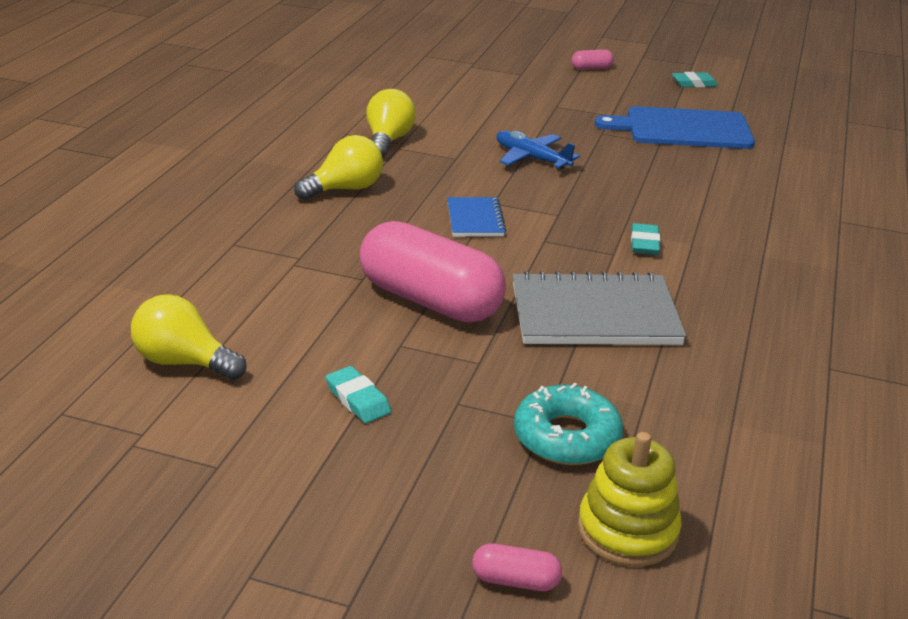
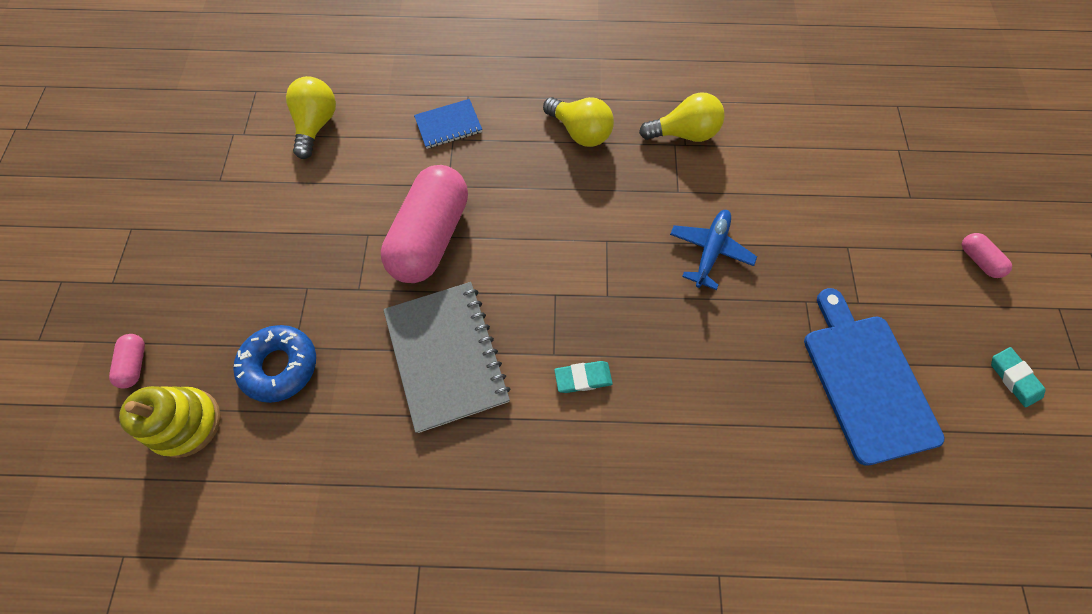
camera: 75 degrees right, 35 degrees up
turquoise eraser [326,366,391,423] -> none
blue notebook [447,197,506,237] -> blue notebook moved to [414,99,482,149]
turquoise donut [514,383,623,465] -> blue donut [233,325,316,403]

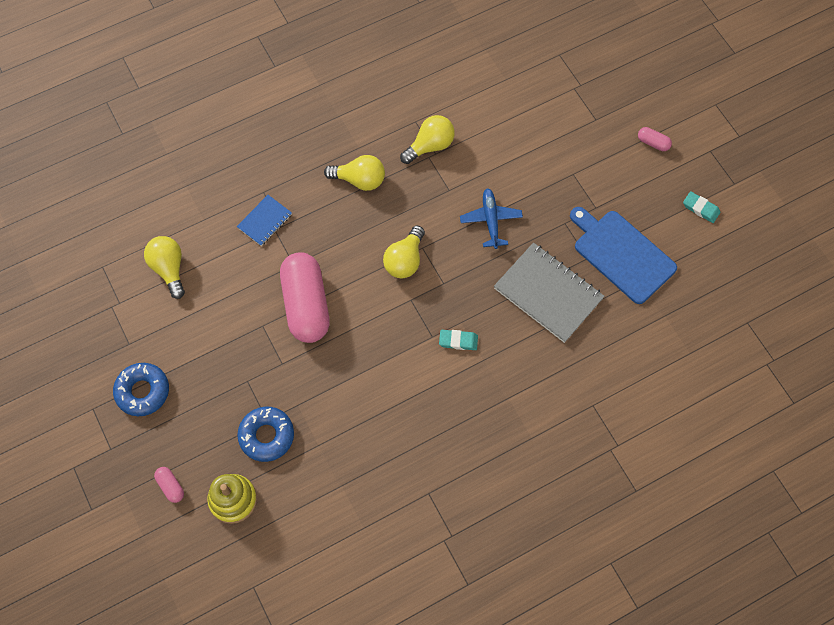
camera: 30 degrees left, 0 degrees up
grey notebook [383,282,510,433] -> grey notebook moved to [494,243,605,343]
turquoise eraser [554,361,613,393] -> turquoise eraser turned 45 degrees clockwise [439,330,478,350]
none -> blue donut [113,363,169,416]
none -> yellow light bulb [383,225,425,278]

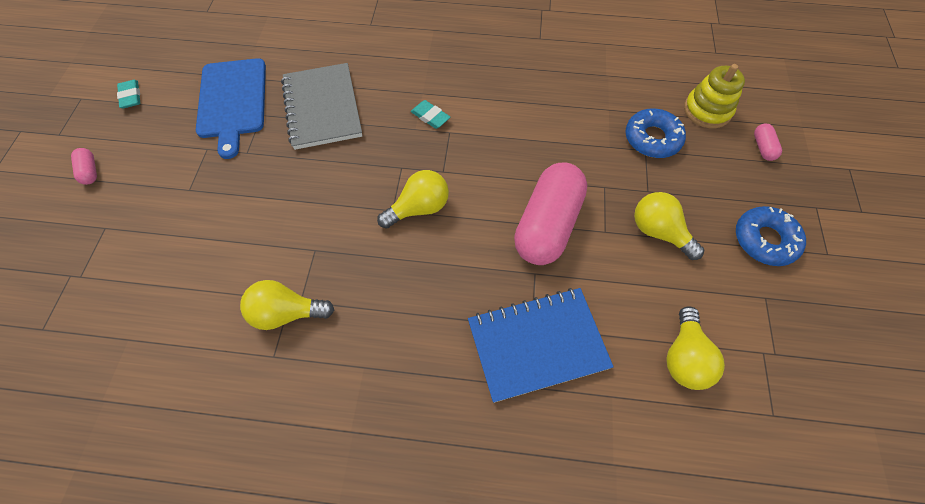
camera: 145 degrees left, 5 degrees down
blue notebook [237,195,292,246] -> blue notebook [468,288,614,403], size x1.89
yellow light bulb [324,155,385,191] -> yellow light bulb moved to [634,192,704,260]
blue plane [460,188,523,249] -> none

